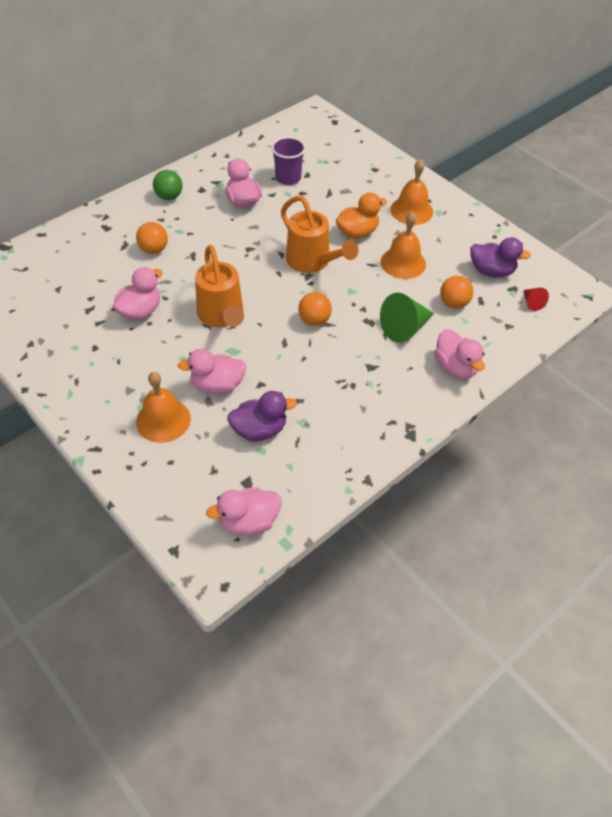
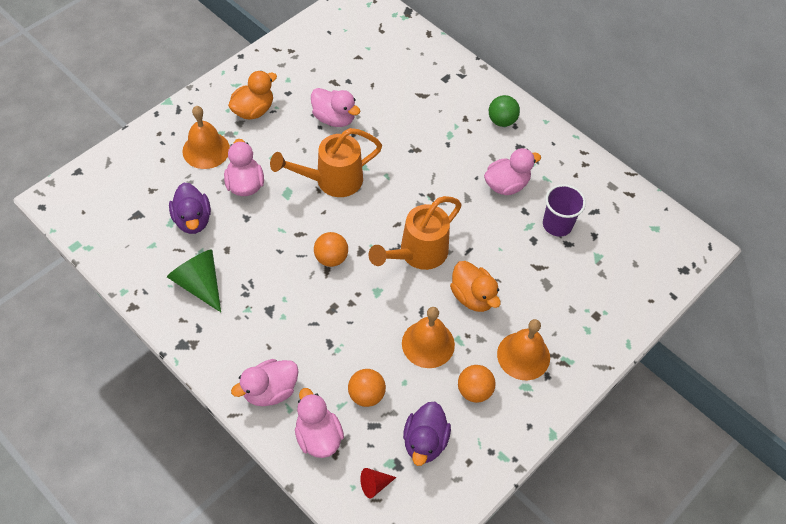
camera: 85 degrees right, 5 degrees up
orange ball [136,222,168,254] -> orange ball moved to [458,365,495,403]
pink duck [206,487,282,536] -> pink duck moved to [295,388,344,458]
green cone [380,293,434,343] -> green cone moved to [167,249,221,312]
none -> orange duck [228,71,277,120]

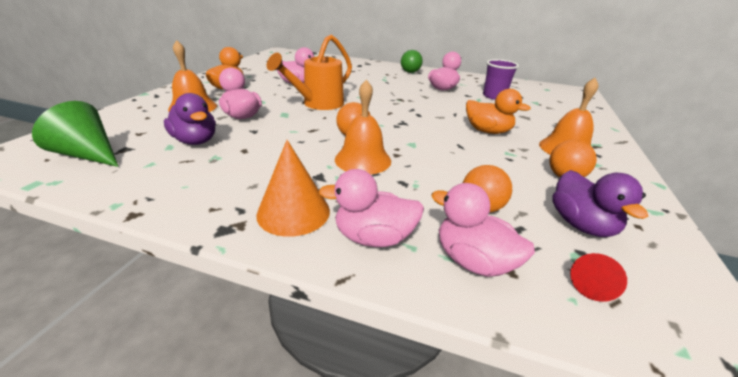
camera: 25 degrees left, 25 degrees down
green cone [167,249,221,312] -> green cone moved to [32,101,119,167]
pink duck [231,359,299,406] -> pink duck turned 60 degrees clockwise [319,169,424,247]
orange watering can [369,196,462,270] -> none
orange bell [402,307,455,368] -> orange bell moved to [335,79,391,175]
none -> orange cone [256,140,330,237]

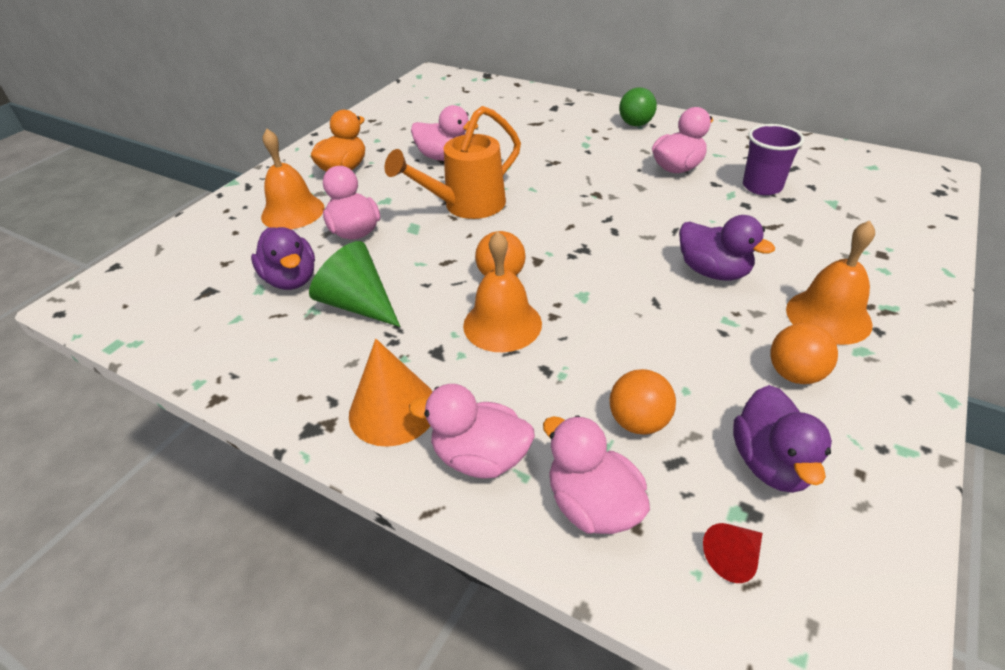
camera: 15 degrees right, 10 degrees up
green cone [32,101,119,167] -> green cone moved to [309,241,400,327]
orange duck [466,89,531,134] -> purple duck [679,215,775,281]

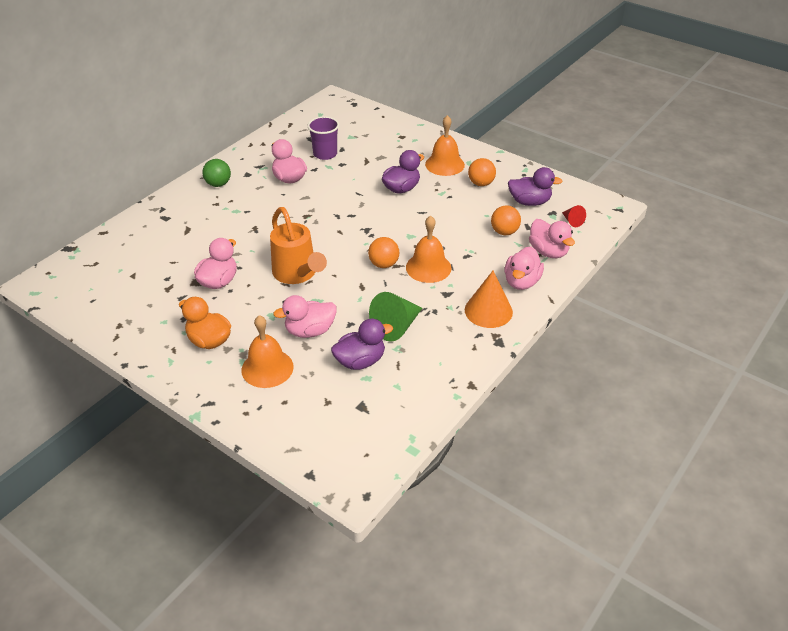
camera: 85 degrees left, 0 degrees up
pink duck [543,415,650,534] -> pink duck turned 90 degrees counterclockwise [529,219,575,258]

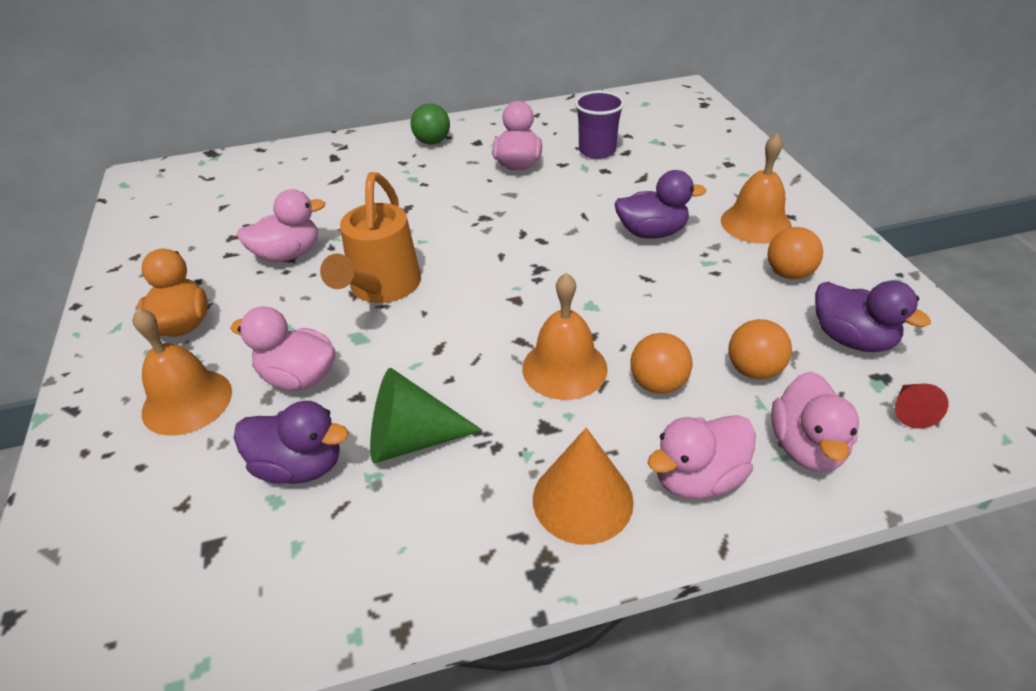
camera: 40 degrees right, 0 degrees up
orange ball [368,237,399,268] -> orange ball moved to [630,333,692,394]

